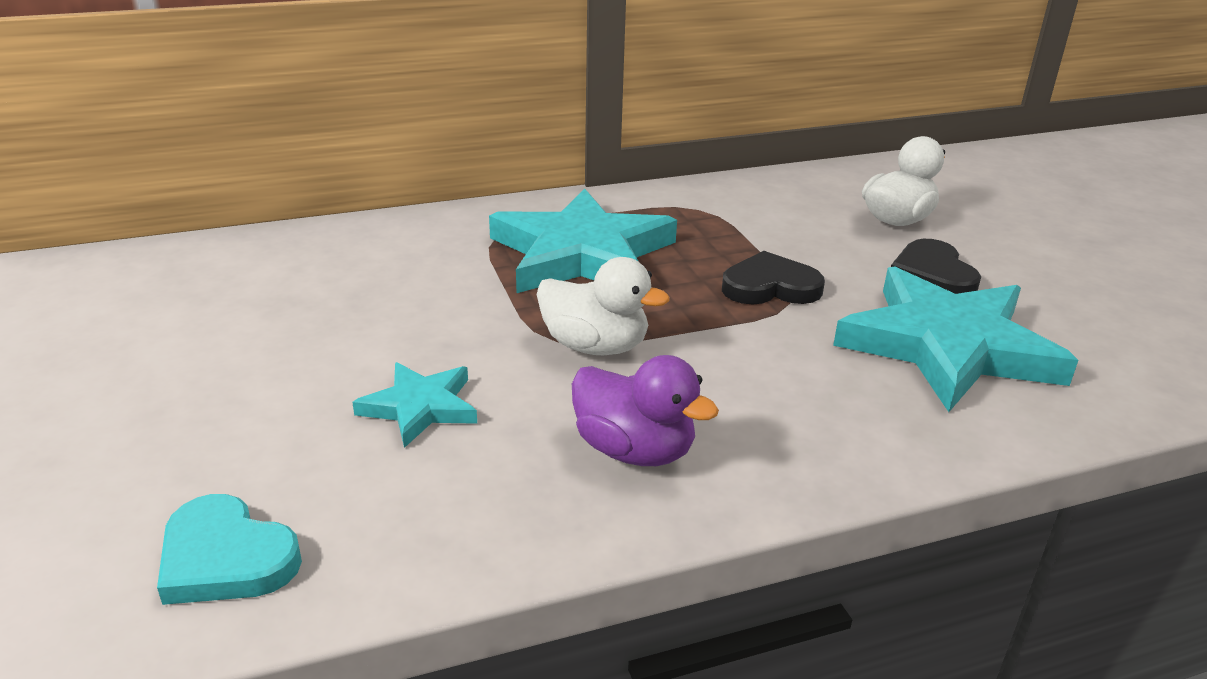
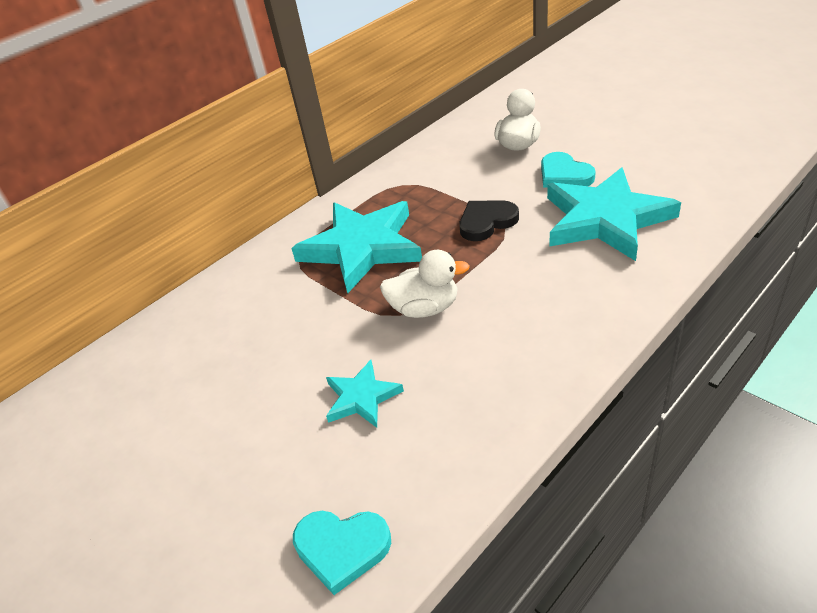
camera: 20 degrees left, 10 degrees up
purple duck [572,355,719,466] -> none
black heart [891,239,981,294] -> turquoise heart [541,152,596,188]

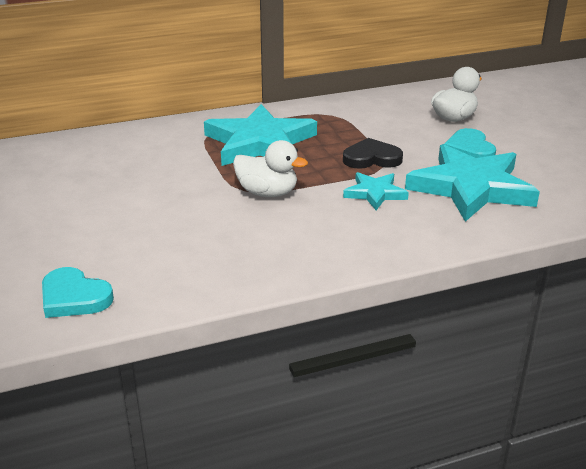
camera: 20 degrees right, 10 degrees down
turquoise star [326,360,404,428] -> turquoise star moved to [343,172,409,210]

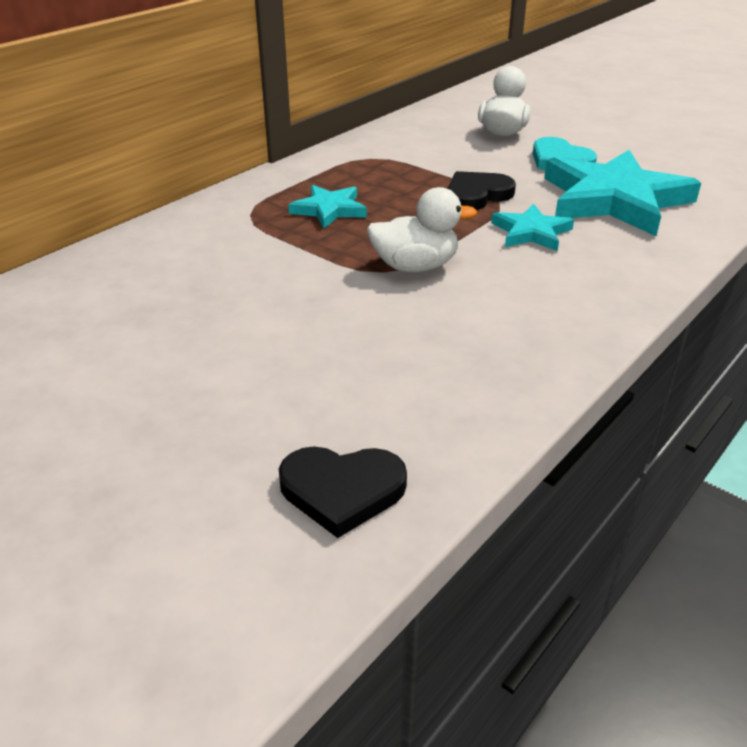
camera: 30 degrees left, 5 degrees up
turquoise heart [42,267,114,318] -> black heart [279,446,407,538]
turquoise star [204,104,317,166] -> turquoise star [289,185,367,229], size x0.50

